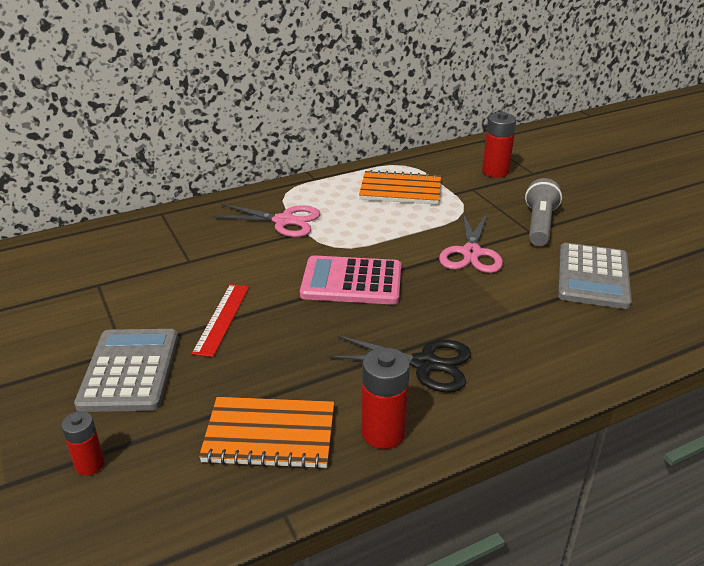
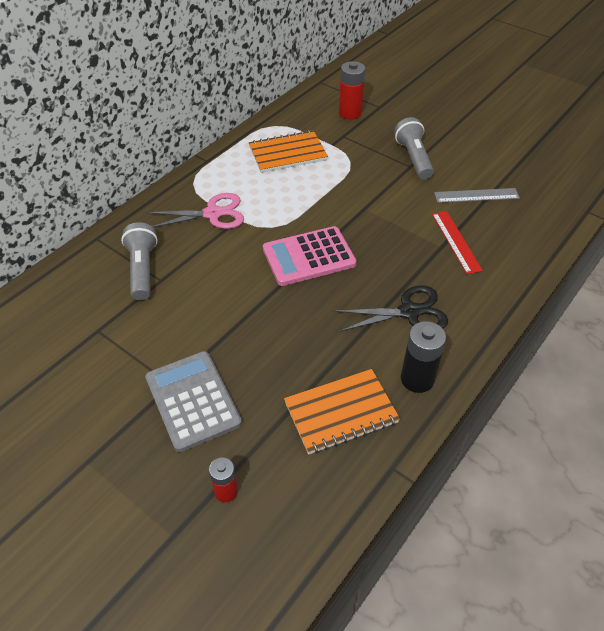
camera: 25 degrees left, 15 degrees up
red ruler [192,284,249,357] -> red ruler moved to [432,211,483,274]
red battery [362,347,410,449] -> black battery [401,321,446,393]
pink scissors [439,213,503,273] -> none
grey calculator [558,243,632,309] -> grey ruler [434,188,520,203]
none -> grey flashlight [121,222,158,300]

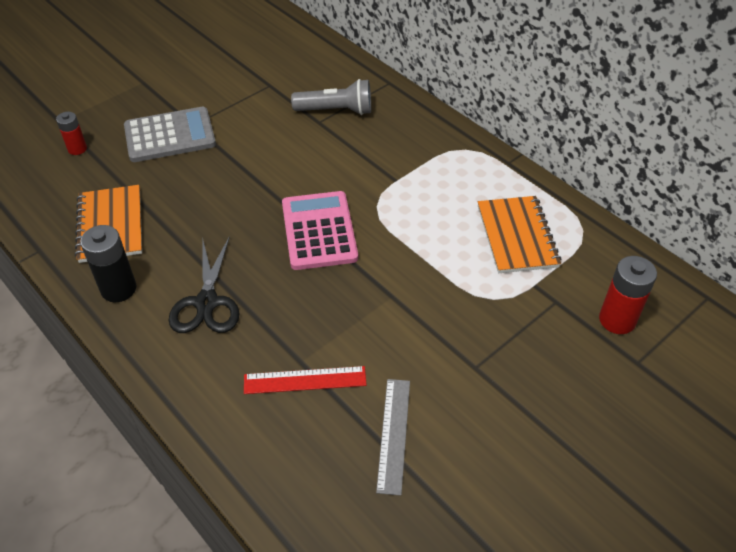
camera: 100 degrees right, 0 degrees up
pink scissors [146,193,244,229] -> none
grey flashlight [394,117,434,180] -> none

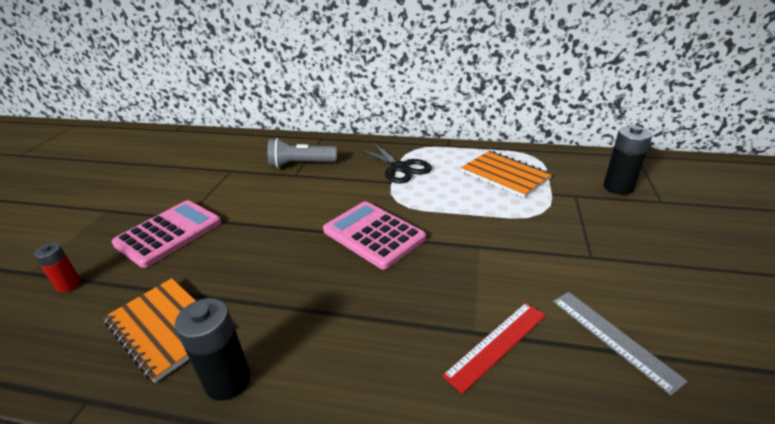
camera: 35 degrees left, 15 degrees down
grey calculator [124,107,216,162] -> pink calculator [111,200,221,268]
black scissors [168,236,240,333] -> black scissors moved to [358,142,432,184]
grey flashlight [291,79,371,115] -> grey flashlight turned 150 degrees counterclockwise [268,138,337,168]
red battery [599,256,657,334] -> black battery [603,126,652,195]

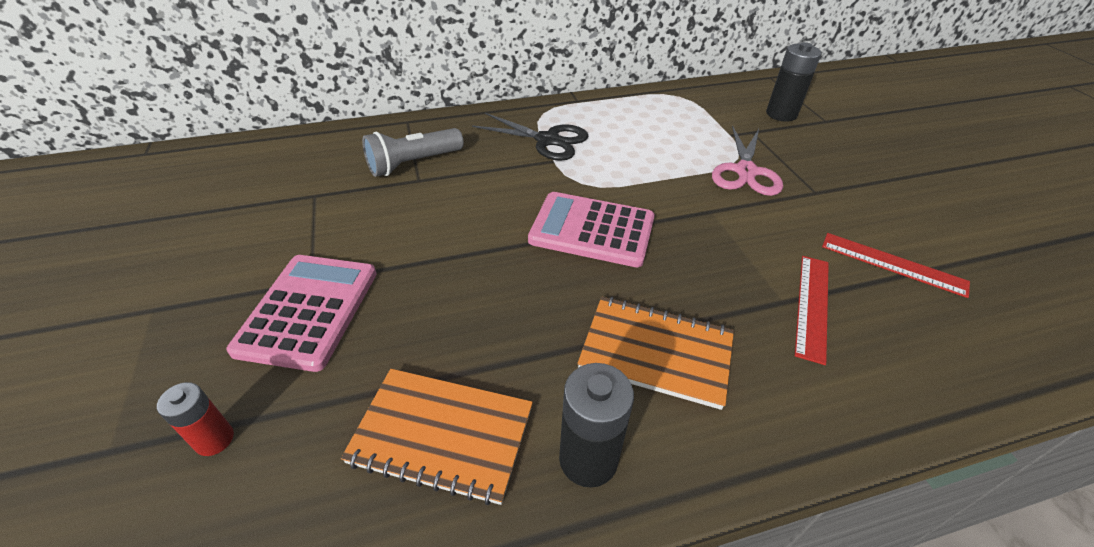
camera: 30 degrees left, 10 degrees up
orange notebook [461,151,552,198] -> orange notebook moved to [577,297,734,410]
grey ruler [553,292,688,395] -> red ruler [822,233,970,298]
none -> pink scissors [712,126,783,196]

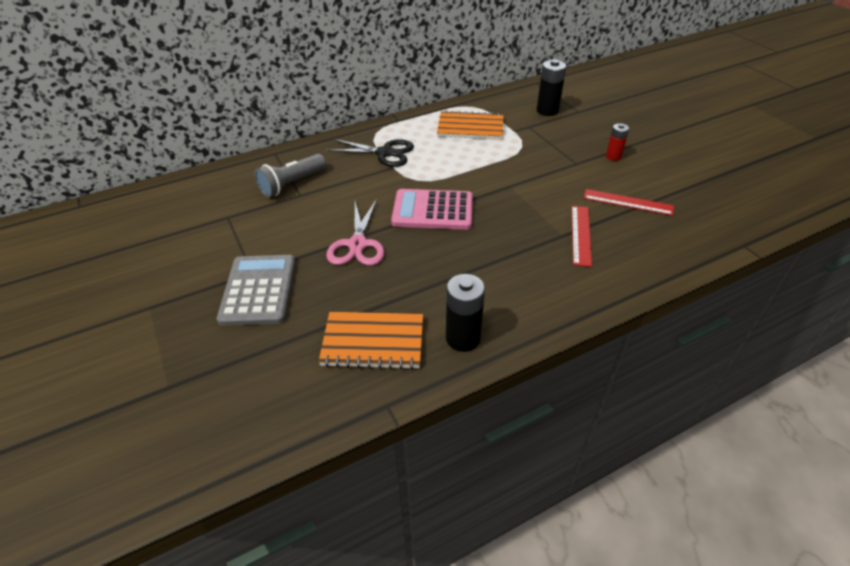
camera: 10 degrees left, 0 degrees up
red battery [157,382,234,456] -> red battery moved to [606,123,629,161]
pink calculator [226,255,377,372] -> grey calculator [217,255,296,326]
orange notebook [577,297,734,410] -> orange notebook moved to [437,110,504,140]
pink scissors [712,126,783,196] -> pink scissors moved to [326,199,384,266]

